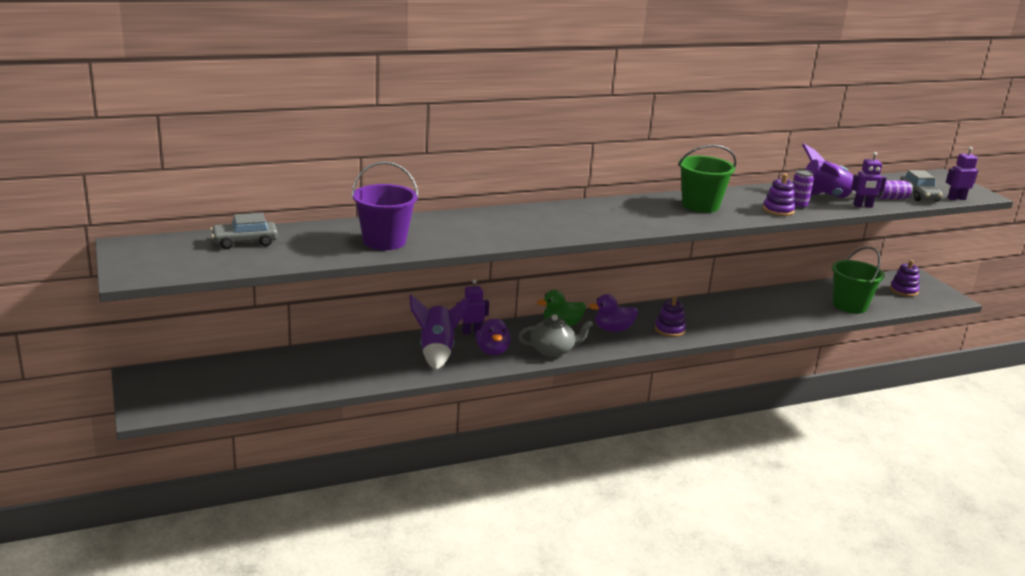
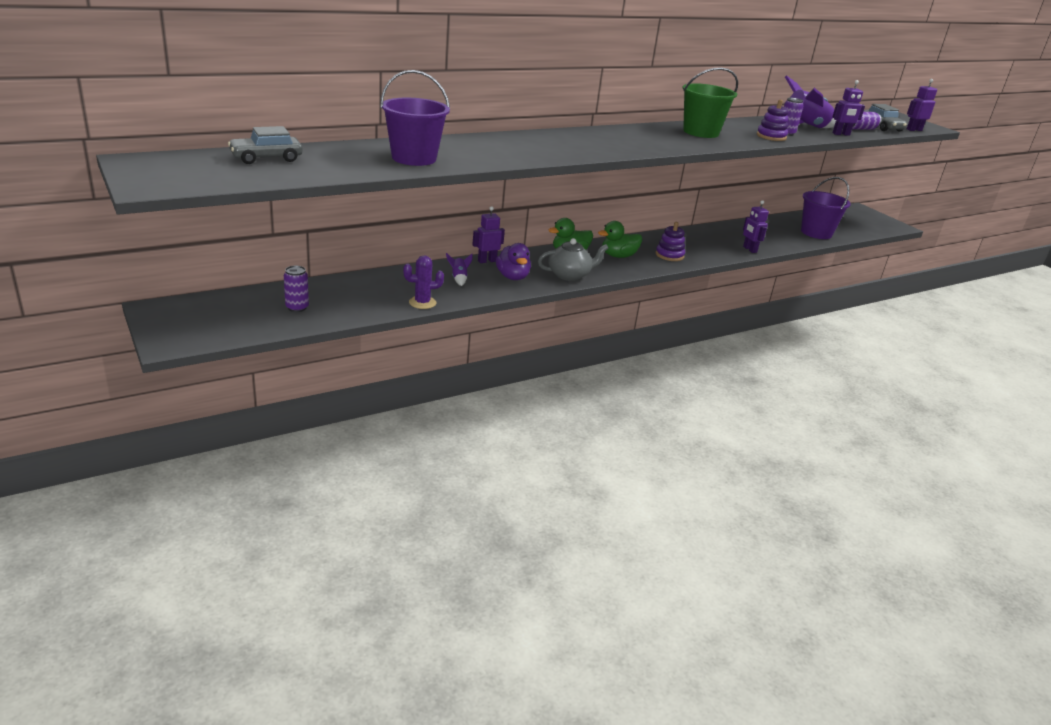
camera: 10 degrees left, 5 degrees up
purple rocket [410,294,469,370] -> purple rocket [446,253,473,286], size x0.45
purple duck [589,294,638,332] -> green duck [598,221,643,258]
green bucket [832,247,885,314] -> purple bucket [801,177,851,239]
purple stacking toy [890,260,920,297] -> none
none -> purple can [284,266,309,312]
none -> purple cactus [403,255,444,309]
none -> purple robot [743,200,769,253]

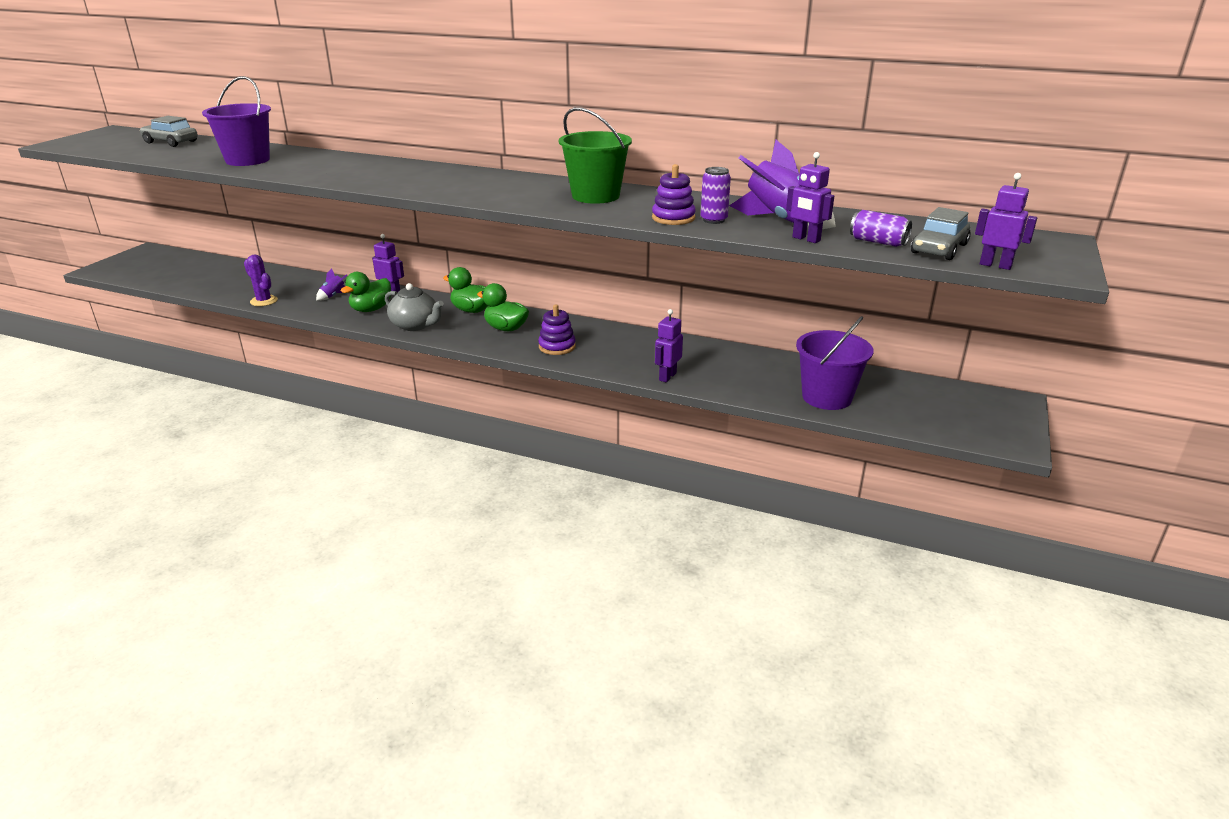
camera: 55 degrees right, 0 degrees up
purple can [284,266,309,312] -> none
purple duck [496,243,531,280] -> green duck [341,272,391,312]

